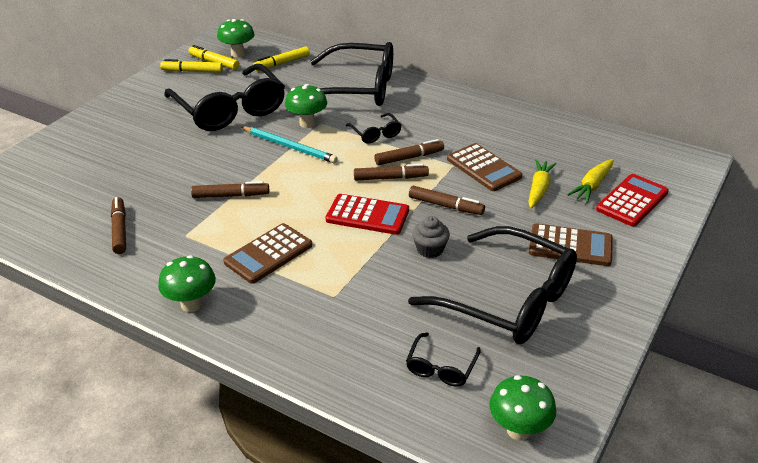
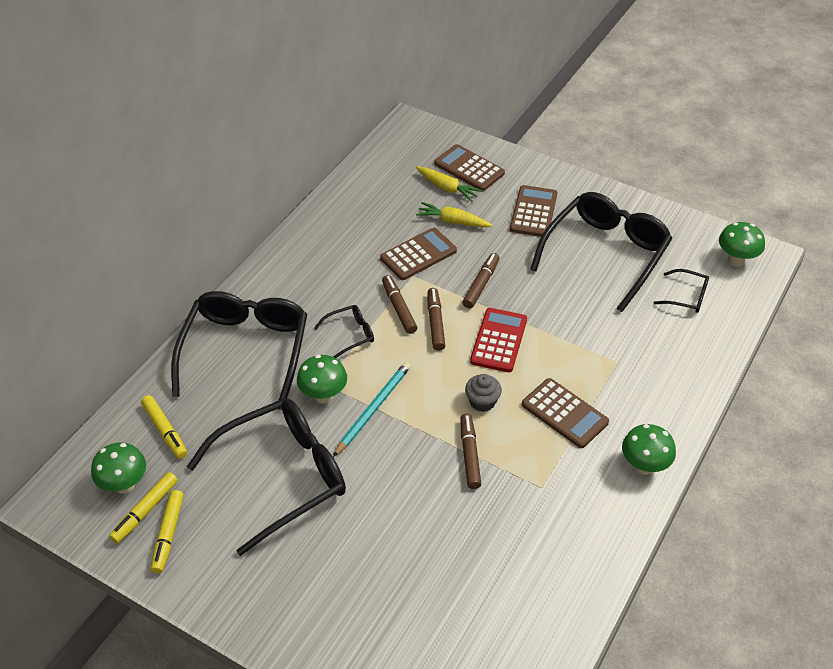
camera: 90 degrees left, 10 degrees up
brown marker [111,197,126,254] -> none
grey cupcake [412,216,450,258] -> grey cupcake moved to [465,374,502,412]
red calculator [596,174,669,227] -> brown calculator [434,144,505,191]

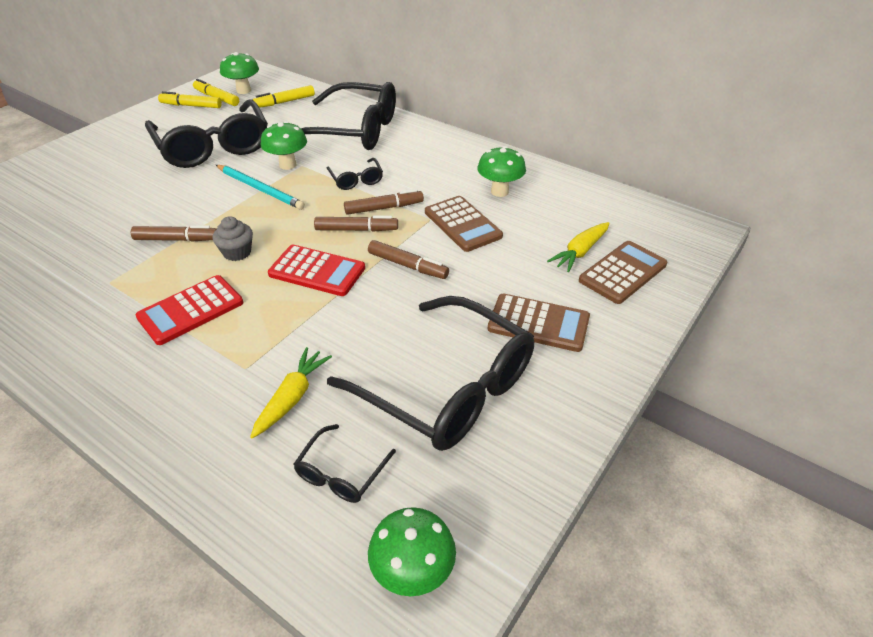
camera: 95 degrees right, 5 degrees down
yellow carrot [416,202,492,228] -> yellow carrot moved to [250,347,332,438]
brown calculator [522,378,609,448] -> red calculator [136,275,243,345]
green mushroom [622,424,676,475] -> green mushroom moved to [477,146,526,197]

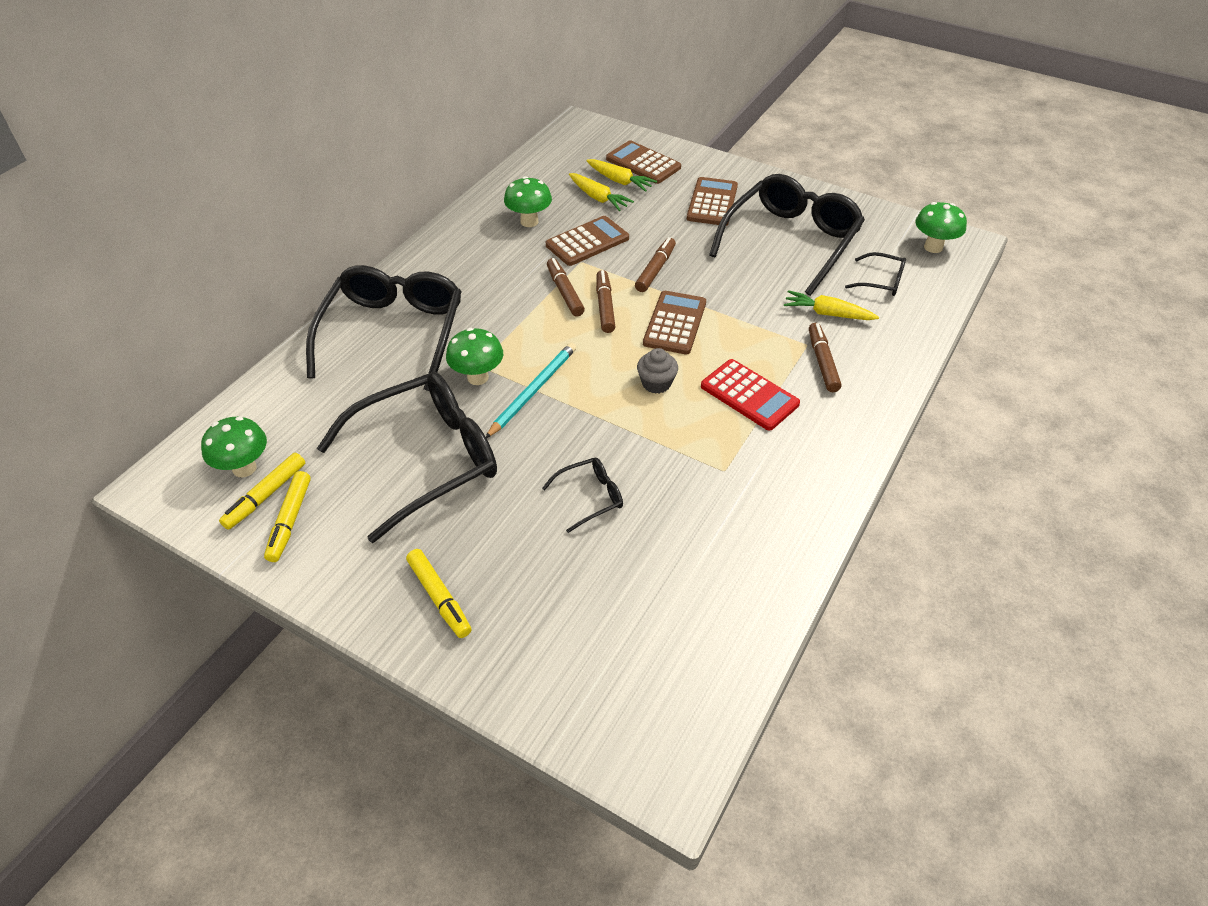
camera: 95 degrees left, 5 degrees up
brown marker [131,225,217,242] -> brown marker moved to [809,323,842,392]
yellow marker [252,85,315,108] -> yellow marker moved to [406,549,471,638]
red calculator [268,245,365,296] -> brown calculator [643,291,706,354]
black glasses [327,158,383,190] -> black glasses moved to [542,458,623,533]
none -> yellow carrot [569,173,634,211]

